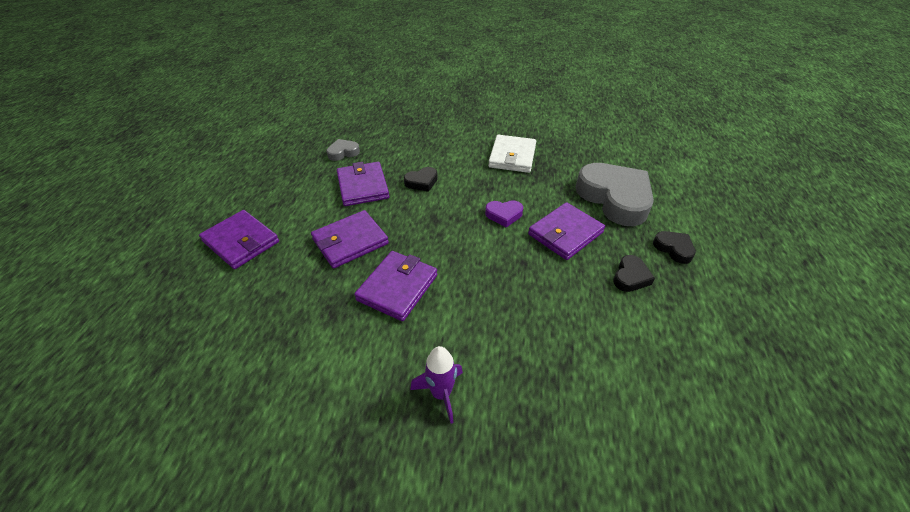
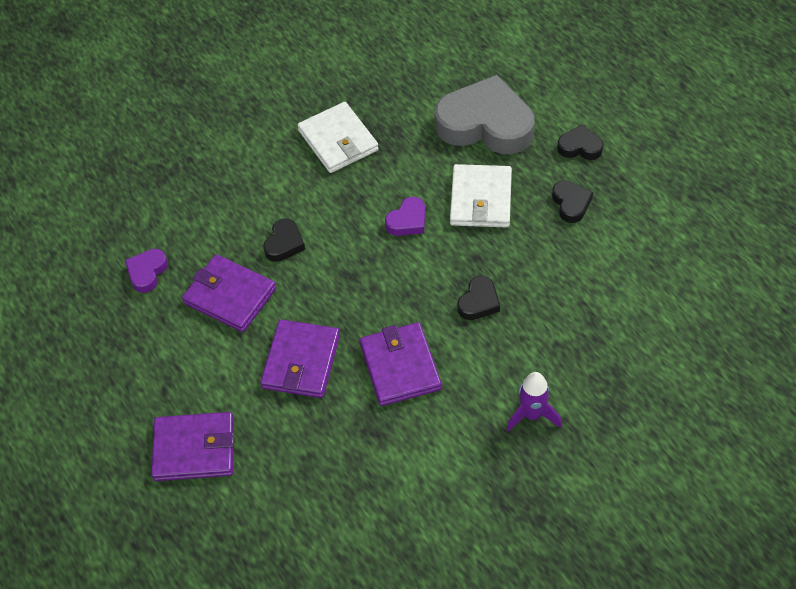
camera: 40 degrees left, 10 degrees up
grey heart [326,139,360,161] -> purple heart [125,249,168,293]
purple wallet [528,202,605,260] -> white wallet [450,164,512,227]
none -> black heart [457,276,500,320]

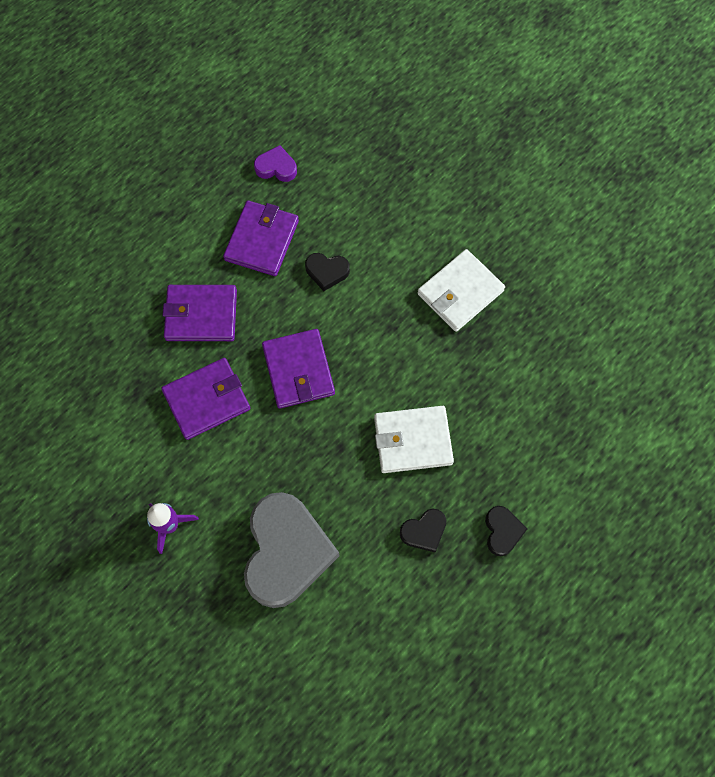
camera: 75 degrees right, 15 degrees up
purple wallet [151,412,234,481] -> purple wallet moved to [262,329,335,408]
purple heart [385,197,425,236] -> none
grey heart [435,75,535,154] -> grey heart moved to [244,492,339,608]
black heart [457,276,500,320] -> none

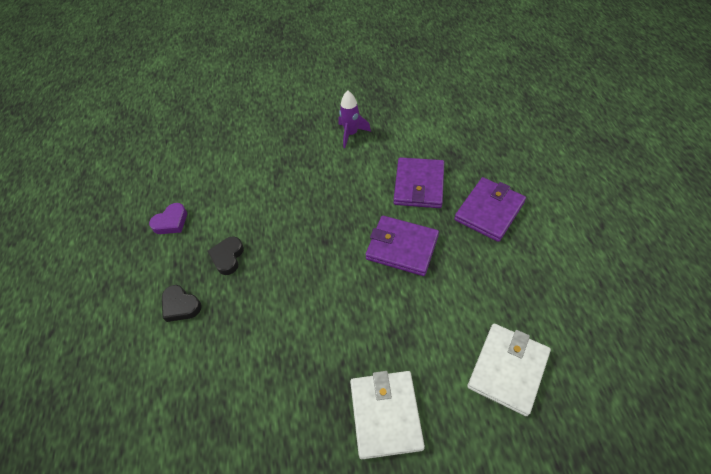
camera: 130 degrees right, 15 degrees down
purple wallet [223,200,299,276] -> none
grey heart [244,492,339,608] -> none
purple heart [254,145,297,182] -> purple heart moved to [149,203,187,234]
black heart [305,253,350,291] -> none
white wallet [374,406,454,473] -> white wallet moved to [467,324,551,416]

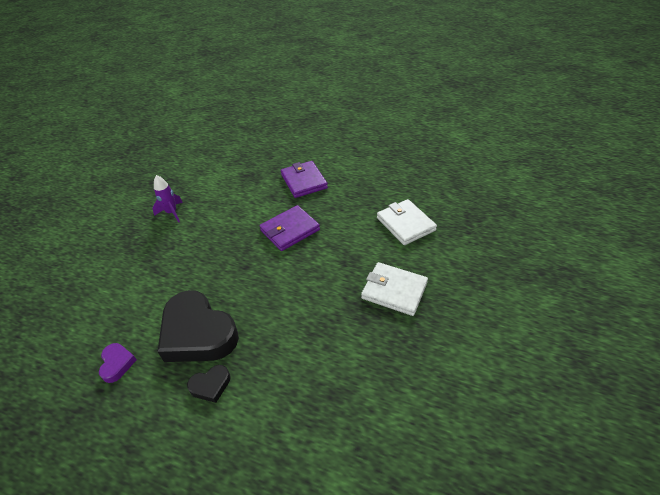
camera: 60 degrees left, 10 degrees down
black heart [207,237,244,275] -> black heart [157,290,239,362], size x2.25
purple wallet [393,157,444,208] -> none

